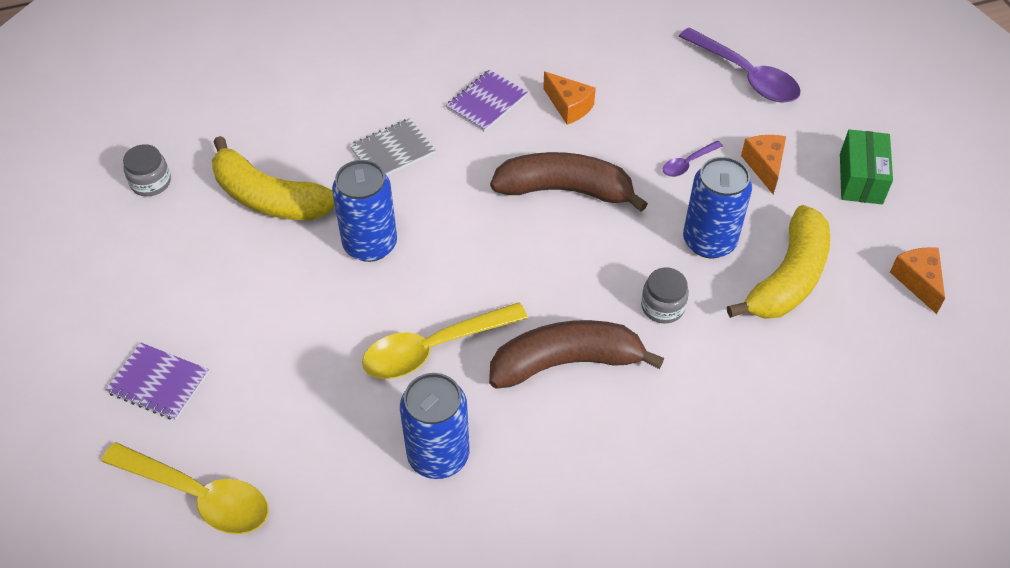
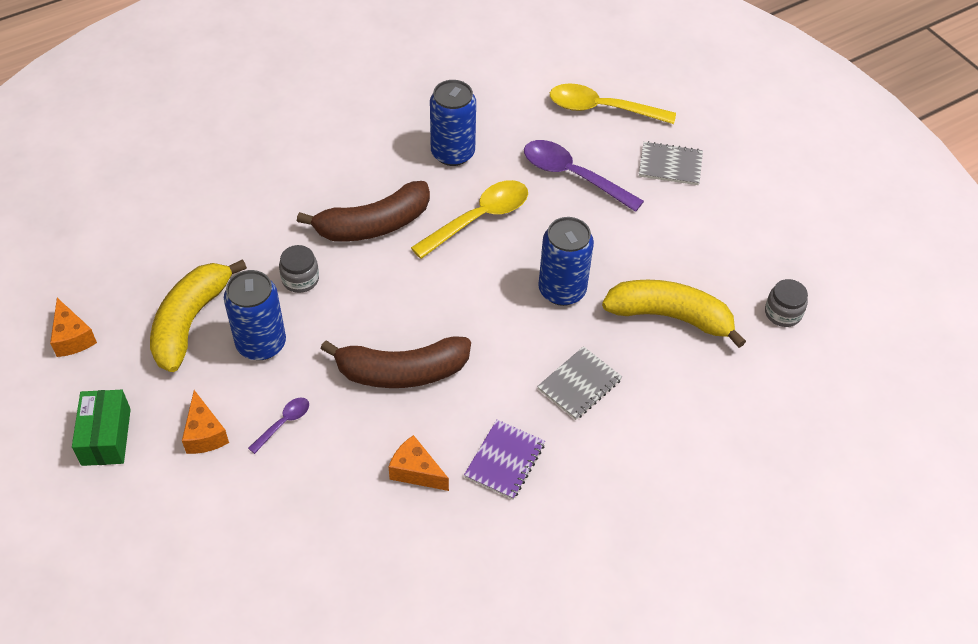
camera: 165 degrees right, 0 degrees up
purple notebook [105,343,209,420] -> grey notebook [639,141,703,185]
purple spoon [679,27,801,103] -> purple spoon moved to [524,140,644,212]

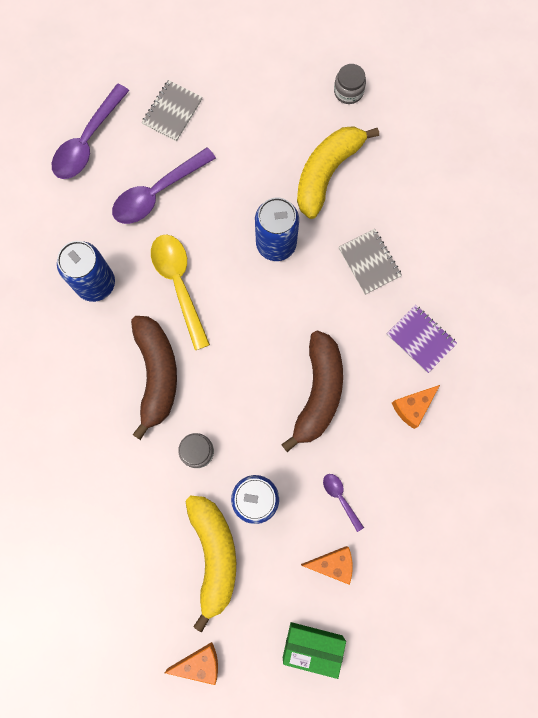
camera: 70 degrees left, 25 degrees up
yellow banana [150,259,247,372] -> yellow banana turned 135 degrees counterclockwise [186,496,236,632]
yellow spoon [550,83,676,124] -> purple spoon [52,84,129,179]

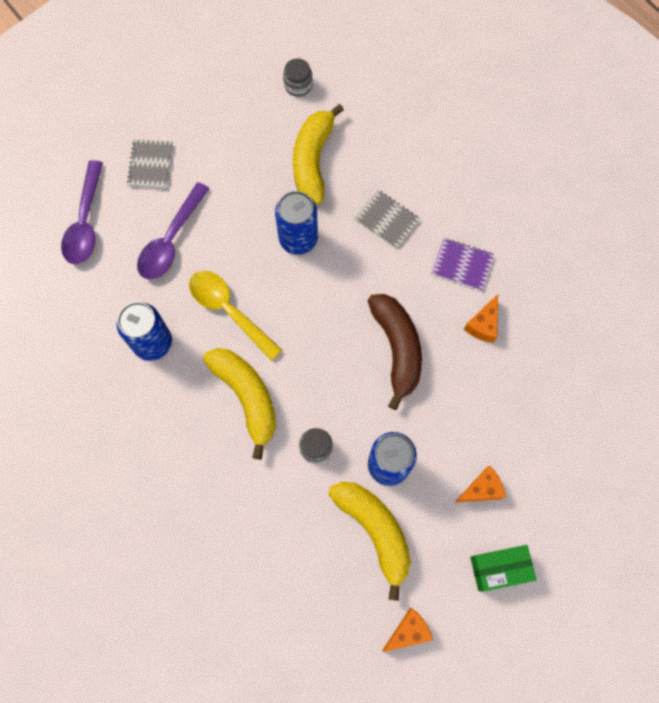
camera: 25 degrees left, 5 degrees down
brown banana [131,316,177,440] -> yellow banana [203,348,276,460]
purple spoon [323,474,364,532] -> none

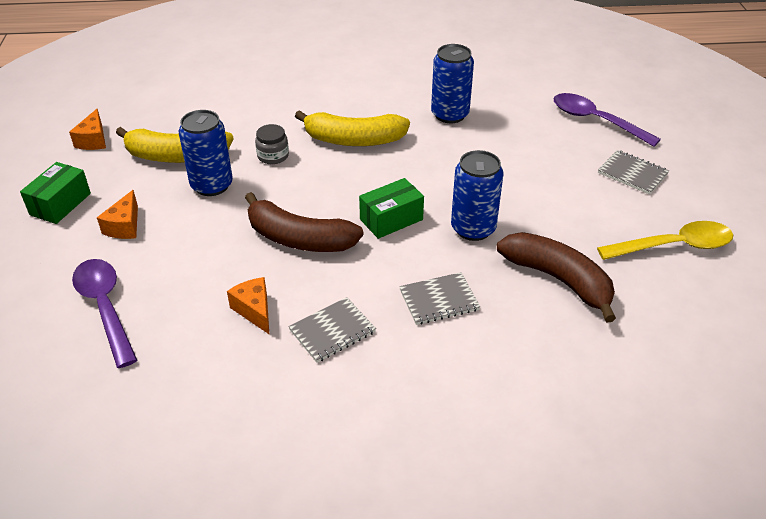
camera: 125 degrees right, 30 degrees down
purple spoon [137,182,210,279] -> purple spoon moved to [72,259,137,368]
yellow spoon [189,271,283,361] -> yellow spoon moved to [597,221,733,260]
grey jar [283,58,313,96] -> none
yellow banana [293,104,344,204] -> brown banana [497,232,616,323]
purple notebook [431,238,494,291] -> grey notebook [289,297,376,363]
none -> green box [359,178,424,239]

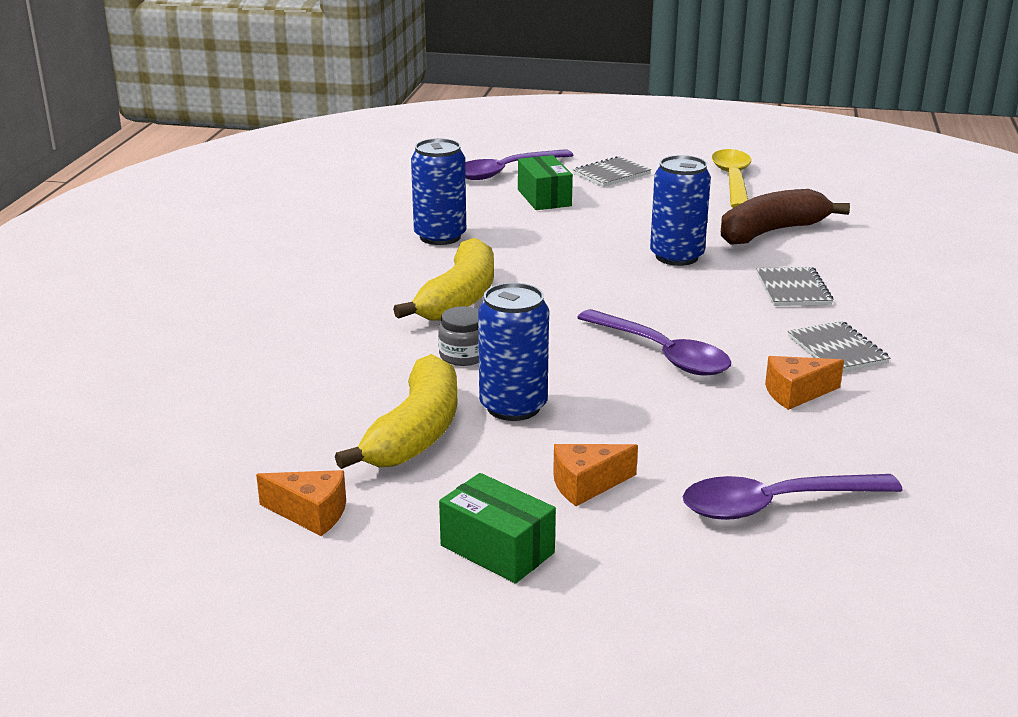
camera: 75 degrees left, 15 degrees down
orange cheese [97,190,138,239] -> orange cheese turned 135 degrees clockwise [553,444,638,506]
brown banana [245,192,364,252] -> purple spoon [577,309,731,376]
green box [359,178,424,239] -> green box moved to [518,155,573,210]

